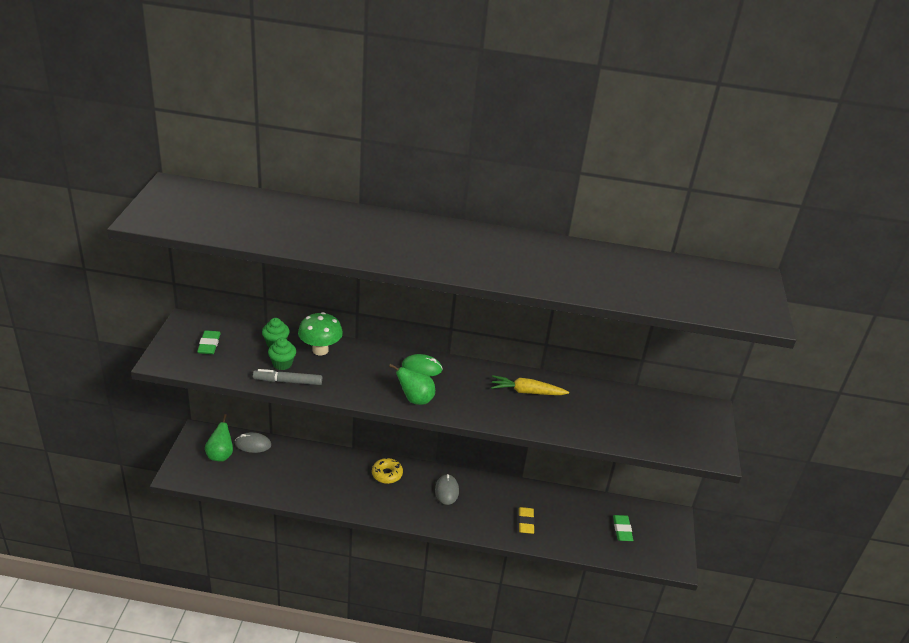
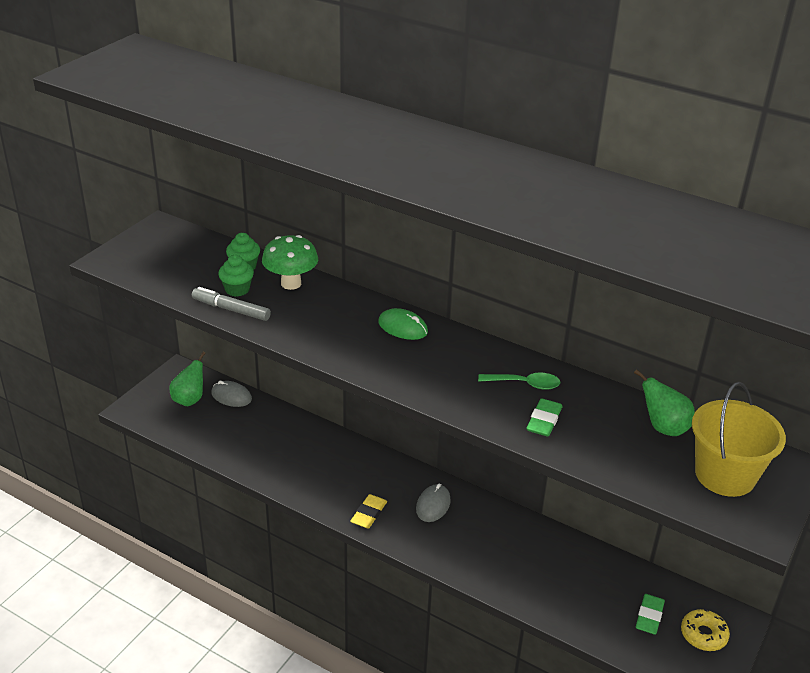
camera: 25 degrees right, 0 degrees up
green eraser [197,330,221,354] -> green eraser moved to [526,398,562,437]
yellow donut [372,458,403,484] -> yellow donut moved to [681,609,730,651]
green pear [389,364,435,405] -> green pear moved to [634,369,695,436]
yellow carrot [491,375,569,395] -> green spoon [478,373,561,390]
yellow eraser [518,507,535,534] -> yellow eraser moved to [350,494,387,529]
none -> yellow bucket [692,382,786,497]

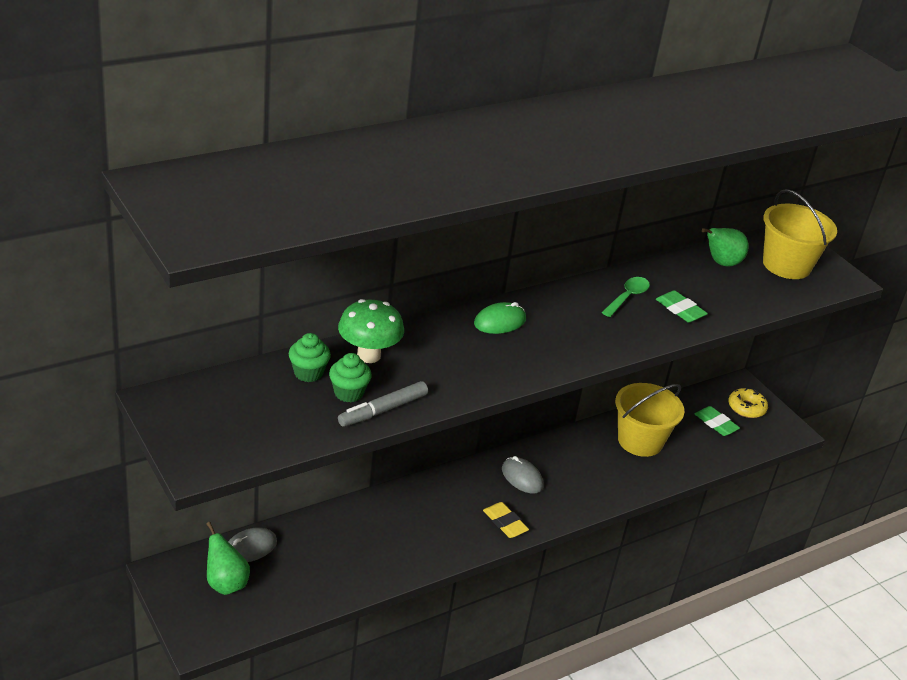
camera: 65 degrees left, 0 degrees up
none -> yellow bucket [615,383,684,457]

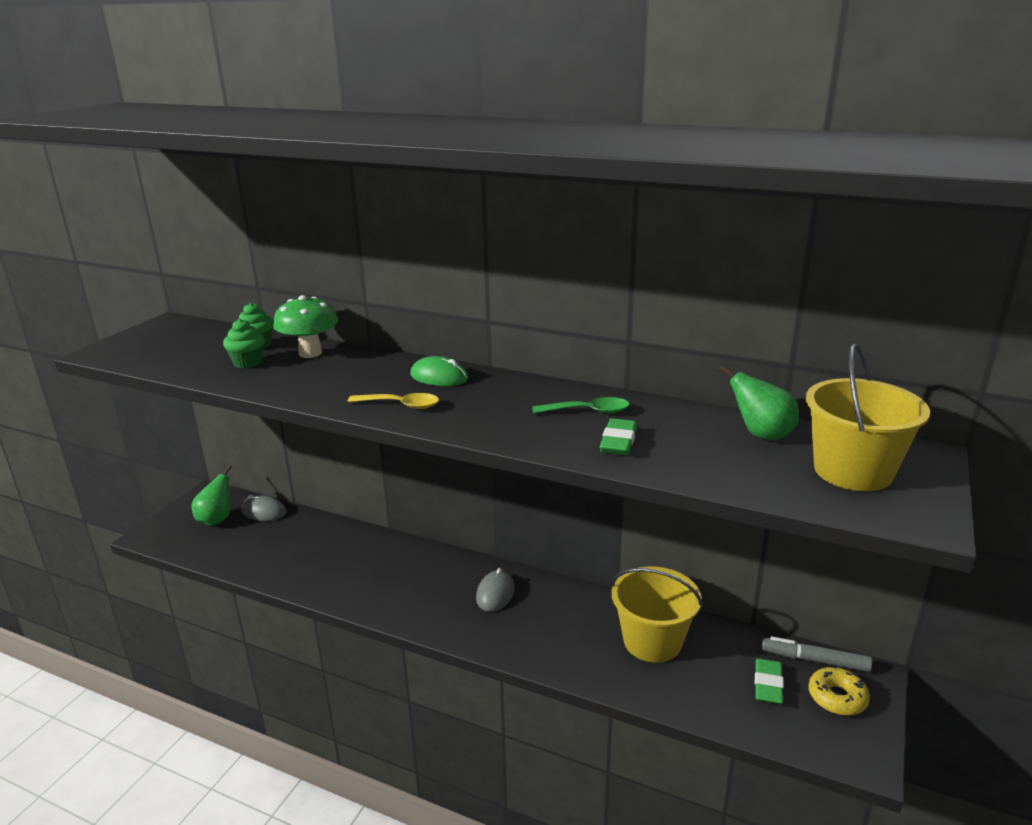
camera: 60 degrees right, 10 degrees down
grey marker [338,381,428,427] -> grey marker moved to [762,636,872,672]
yellow eraser [483,502,529,538] -> none
none -> yellow spoon [348,393,439,409]

